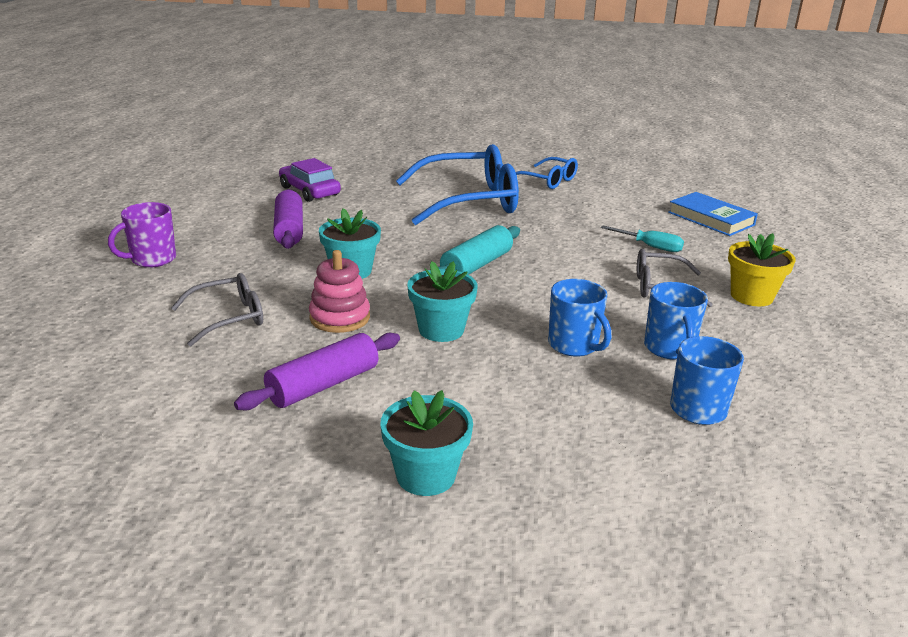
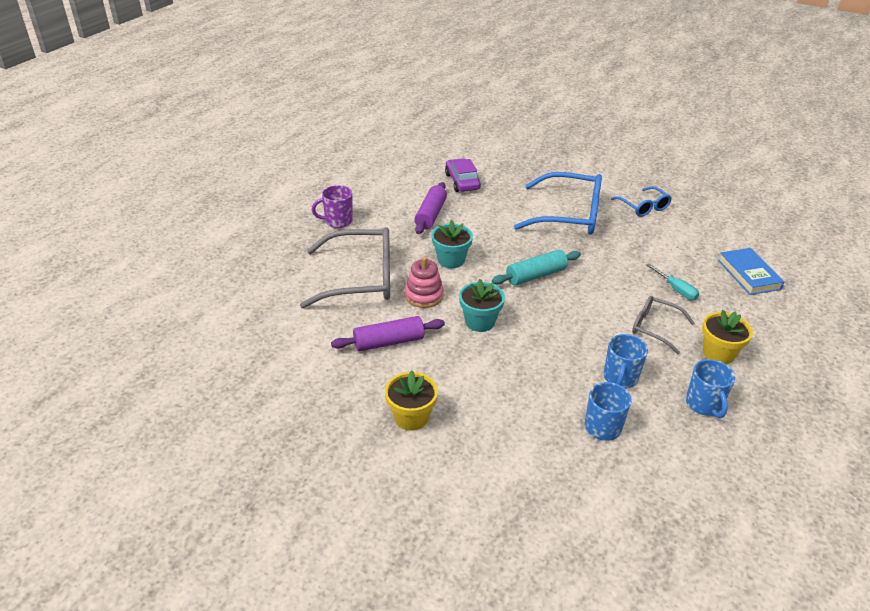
camera: 25 degrees right, 10 degrees up
grey glasses [171,273,263,346] -> grey glasses [300,227,390,308], size x1.87
turquoise flower pot [381,390,473,496] -> yellow flower pot [385,370,438,431]
blue mug [548,279,611,357] -> blue mug moved to [686,359,735,418]

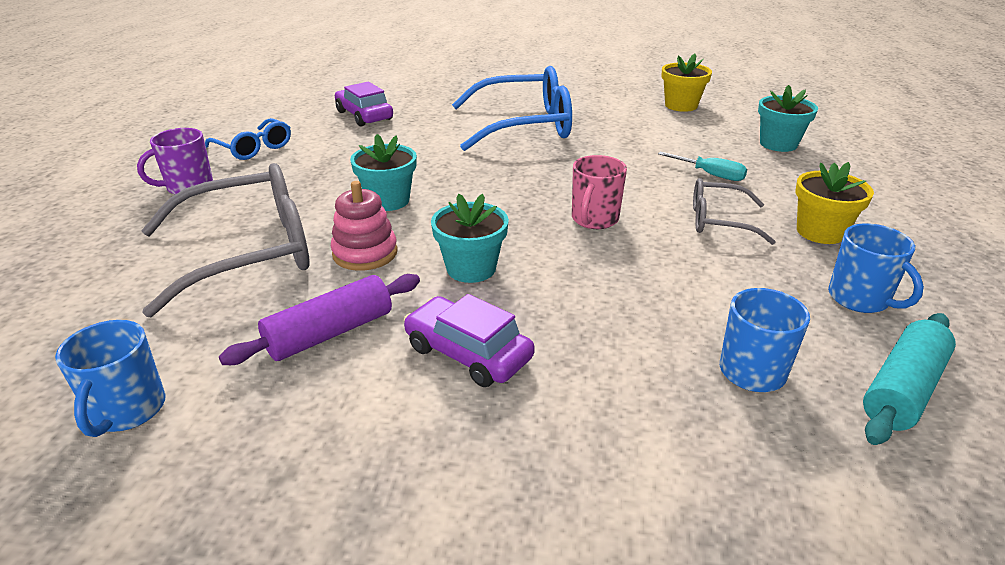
camera: 20 degrees left, 5 degrees down
yellow flower pot [385,370,438,431] -> yellow flower pot moved to [661,54,712,112]
purple rolling pin [414,182,447,234] -> none
turquoise rolling pin [492,250,581,286] -> turquoise rolling pin moved to [863,313,956,445]
blue mug [604,334,648,389] -> blue mug moved to [55,320,166,437]
blue glasses [611,186,672,217] -> blue glasses moved to [205,118,291,160]
blue book [718,248,785,295] -> turquoise flower pot [758,85,818,152]
none -> purple car [404,294,535,387]
none -> pink mug [572,155,627,229]

